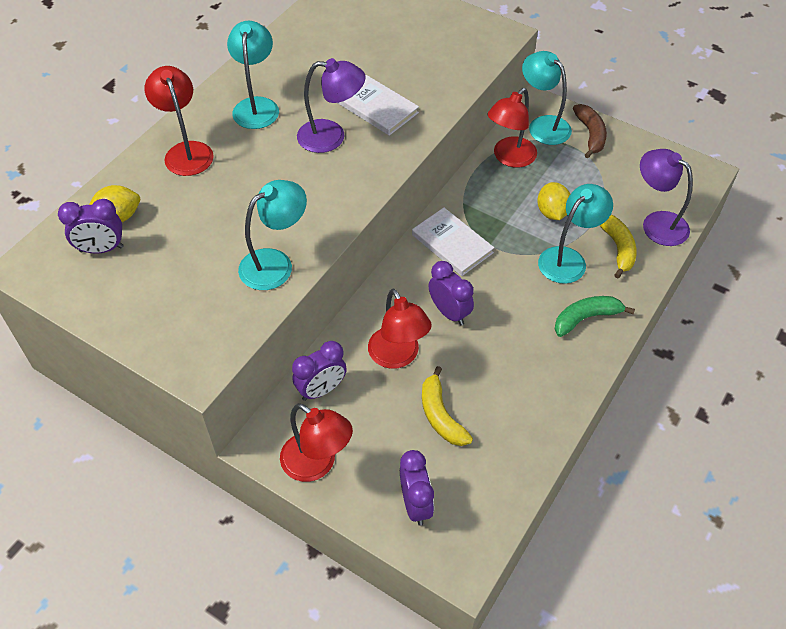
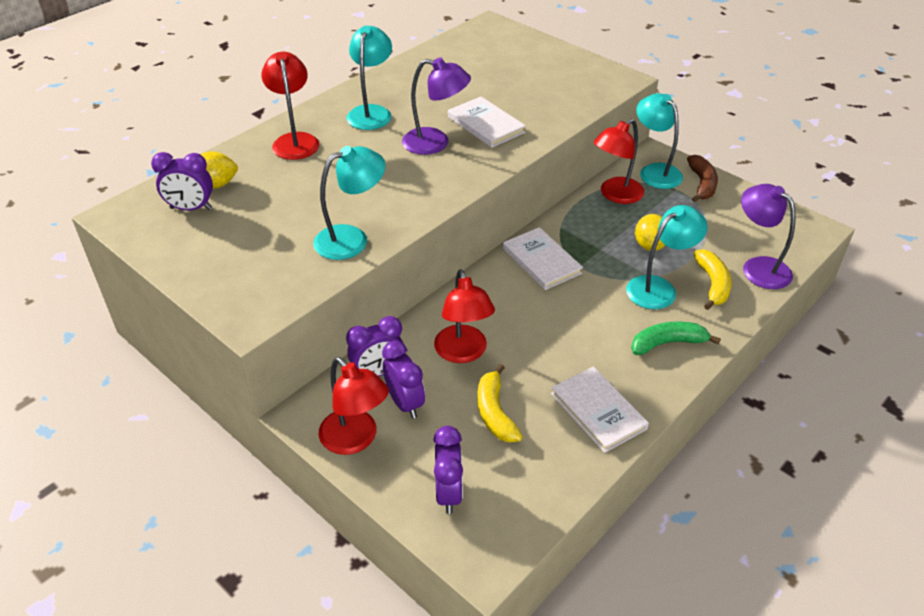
camera: 10 degrees right, 10 degrees down
purple clock [429,261,474,326] -> purple clock moved to [382,340,425,419]
none -> white book [551,367,649,453]

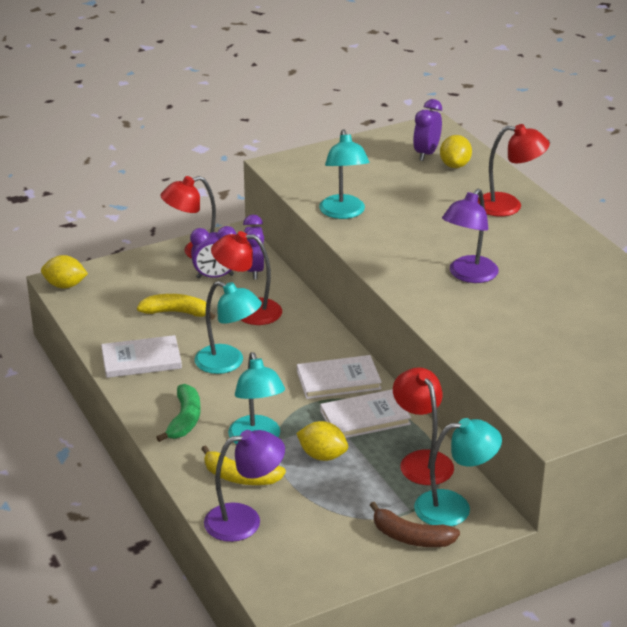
camera: 110 degrees right, 10 degrees down
turquoise lamp [346,26,392,130] -> turquoise lamp moved to [195,281,262,374]
purple clock [433,426,463,514] -> none
white book [448,97,526,148] -> white book moved to [320,389,411,438]
none -> yellow lemon [41,255,88,289]

